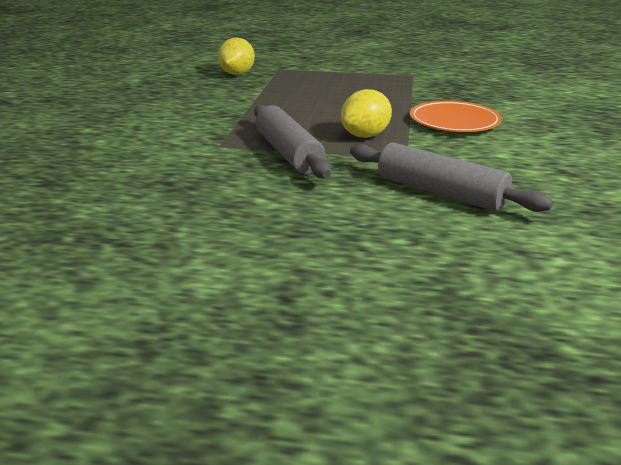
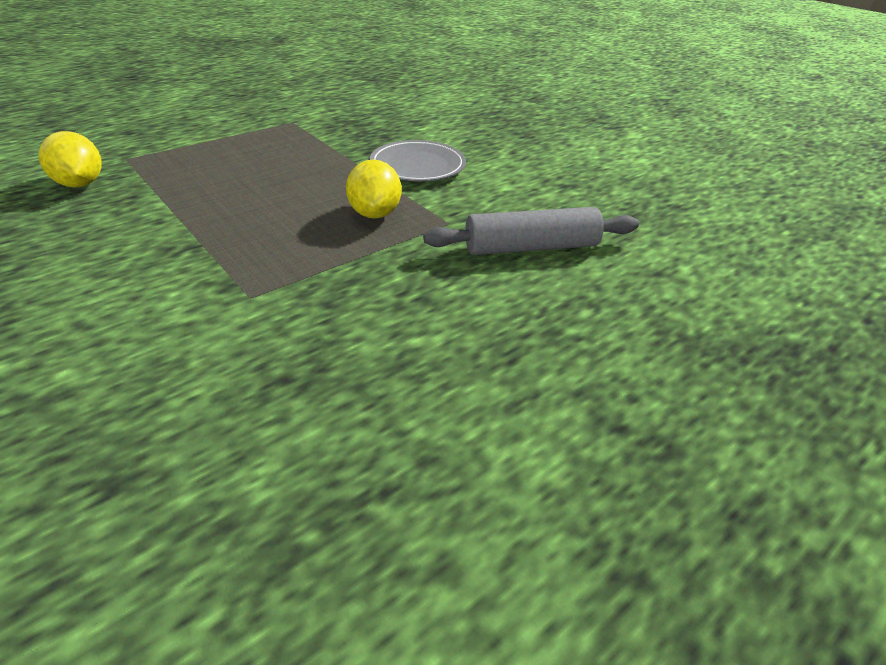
camera: 50 degrees left, 10 degrees up
grey rolling pin [254,105,331,179] -> none
orange plate [410,101,502,132] -> grey plate [370,140,466,181]

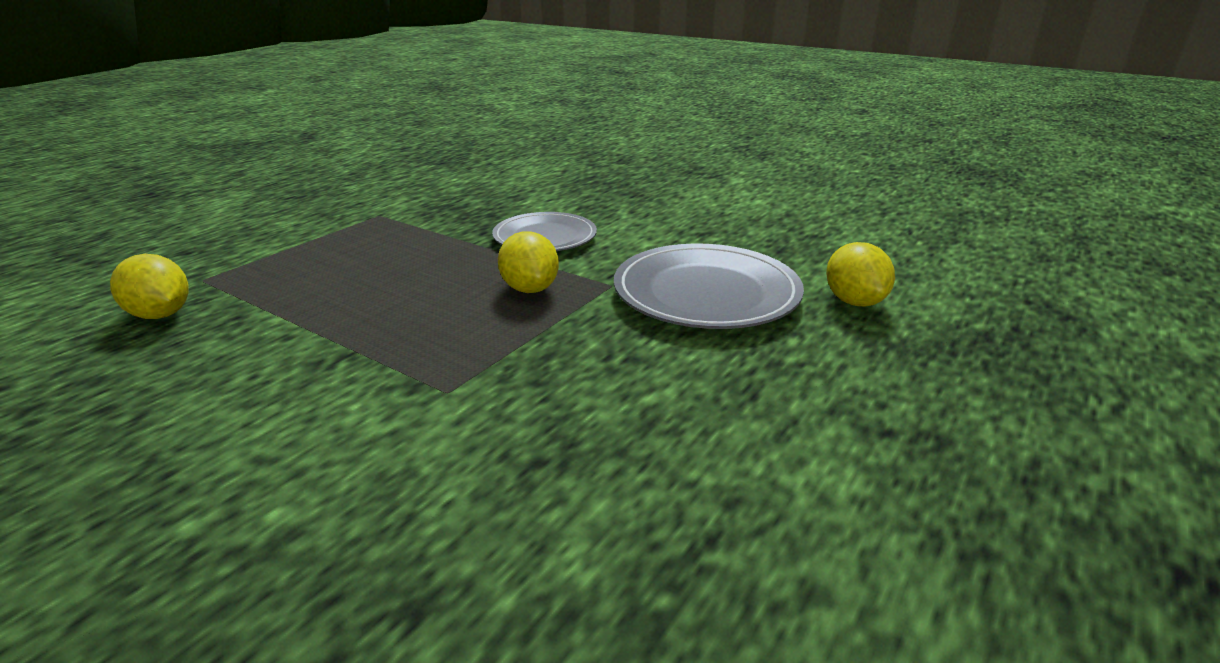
camera: 15 degrees left, 10 degrees down
grey rolling pin [423,207,639,255] -> grey plate [614,244,804,329]
none -> yellow lemon [826,242,895,306]

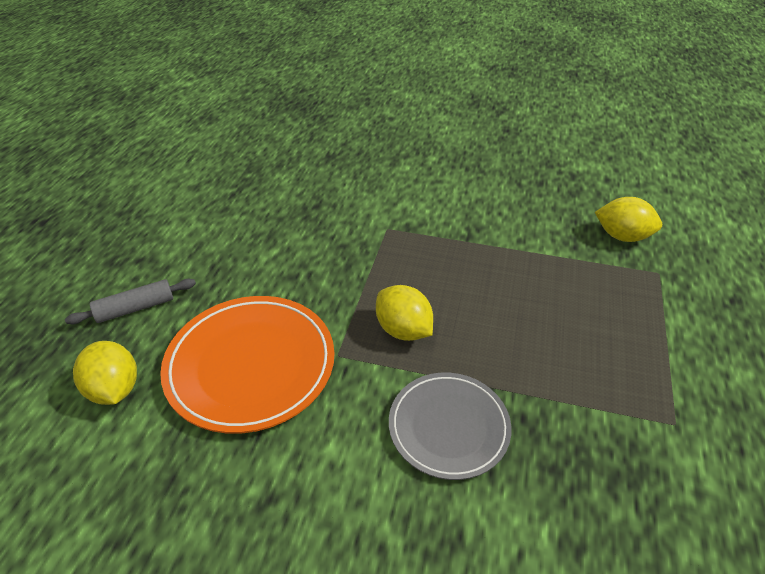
camera: 160 degrees right, 15 degrees up
grey plate [614,244,804,329] -> orange plate [160,296,335,434]
none -> grey rolling pin [65,279,196,324]

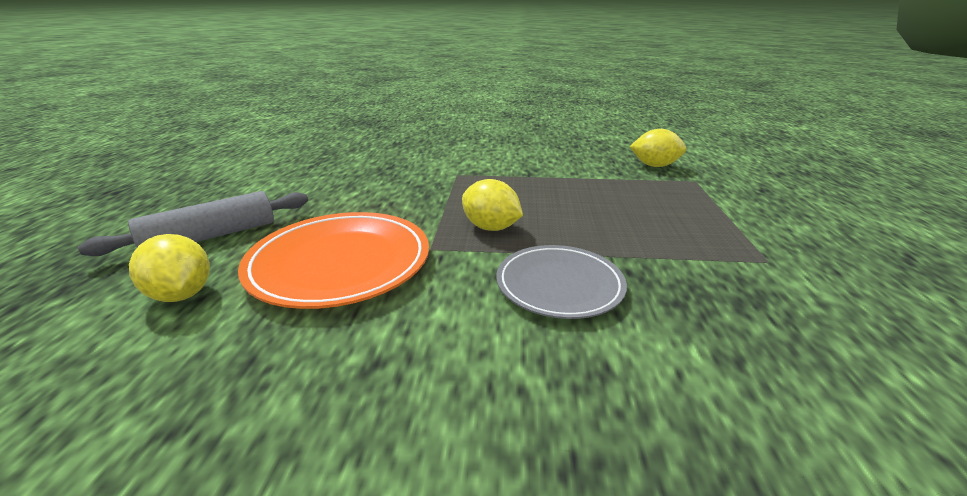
camera: 10 degrees left, 15 degrees down
grey rolling pin [65,279,196,324] -> grey rolling pin [78,191,308,256], size x1.51

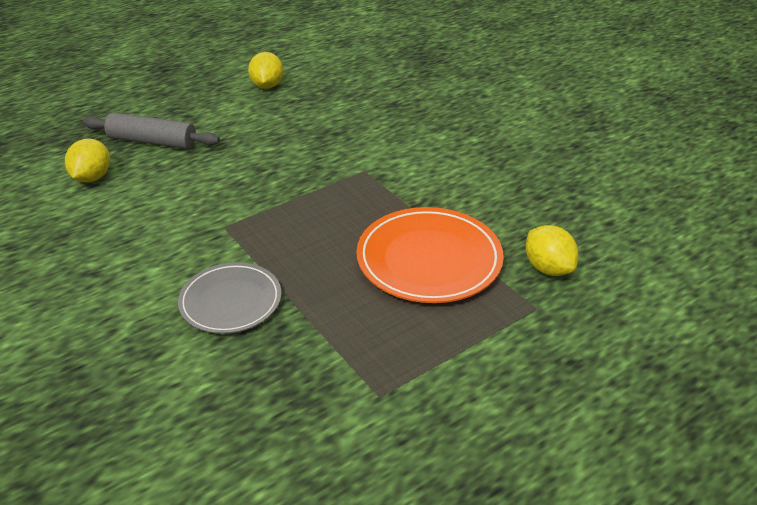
camera: 50 degrees right, 10 degrees up
orange plate [238,212,429,309] -> orange plate moved to [356,207,504,303]
yellow lemon [462,179,523,231] -> yellow lemon moved to [248,52,283,89]

